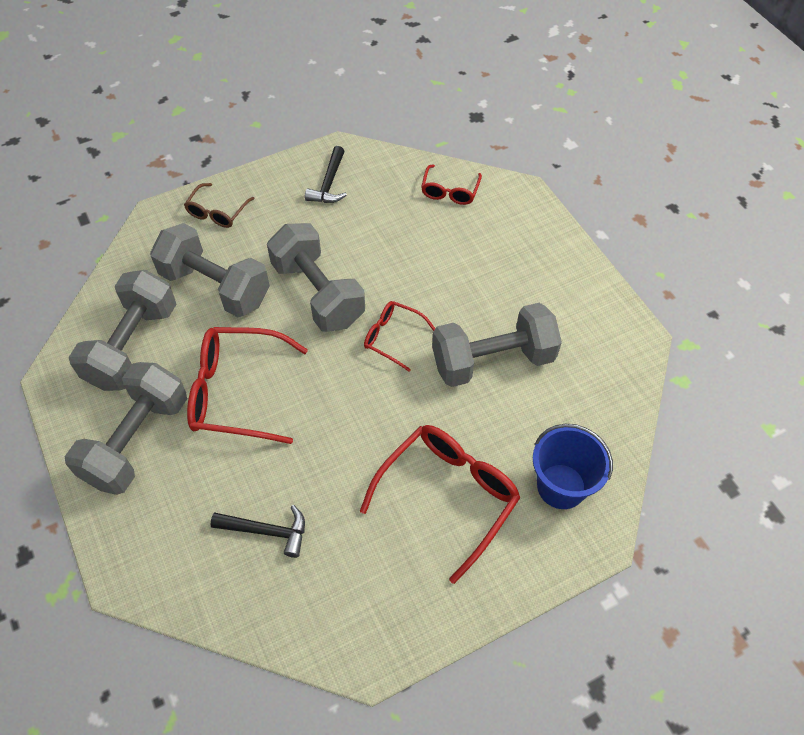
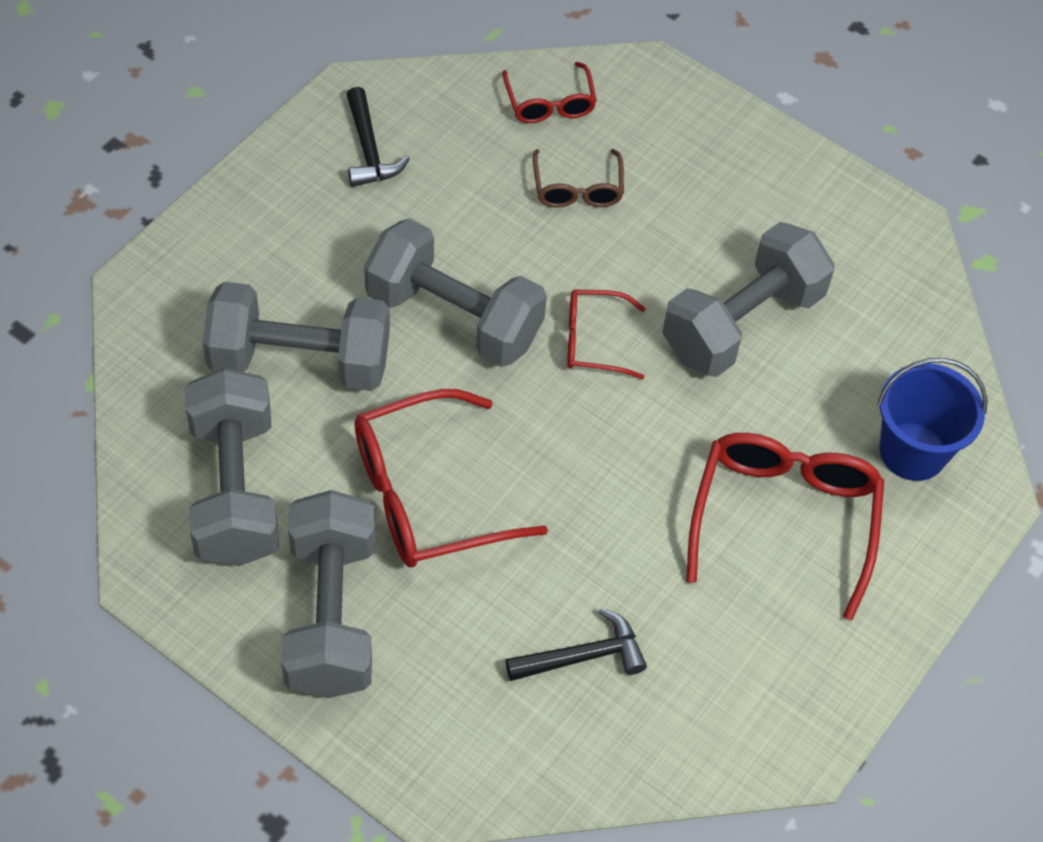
camera: 30 degrees left, 0 degrees up
brown glasses [184,183,255,228] -> brown glasses moved to [533,149,624,208]

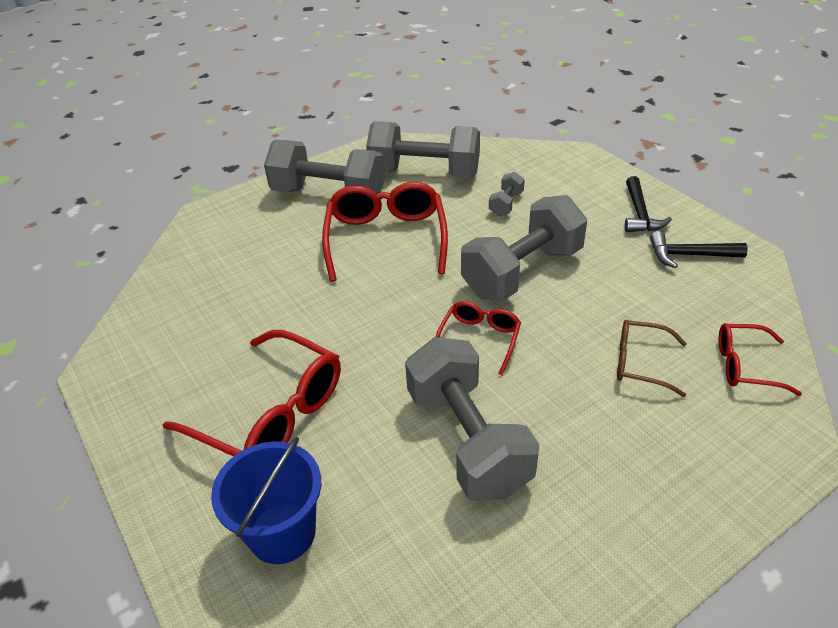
camera: 115 degrees right, 15 degrees down
grey dumbbell [203,282,390,391] -> grey dumbbell [489,172,525,216], size x0.43
black hammer [506,608,647,681] -> black hammer moved to [625,176,672,232]

